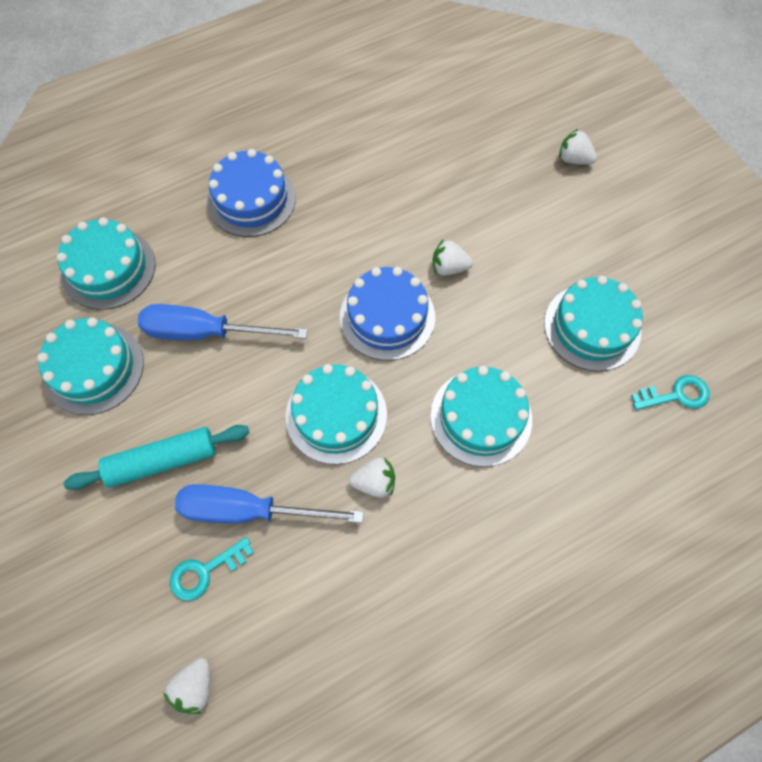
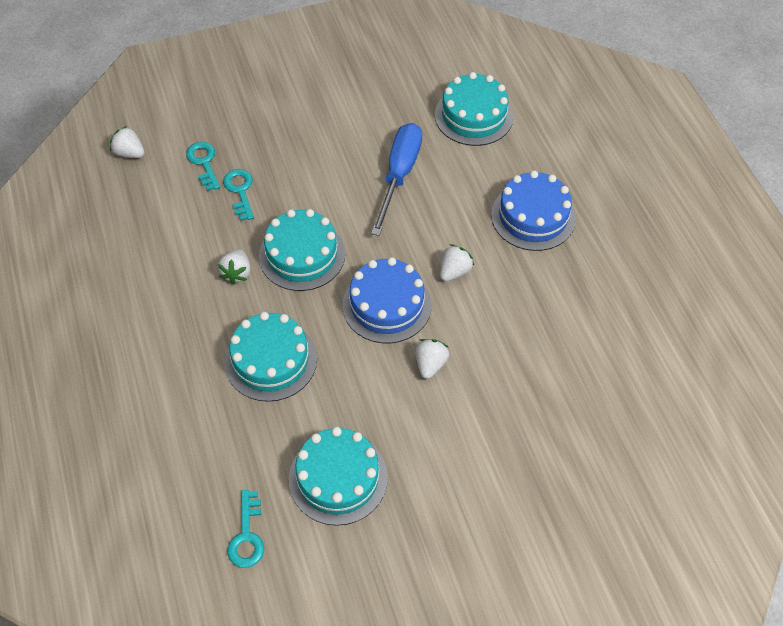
camera: 100 degrees right, 10 degrees down
turquoise cake [37,318,144,415] -> none
turquoise rolling pin [63,425,249,490] -> none
blue screwdriver [175,484,364,524] -> turquoise key [223,169,254,221]
white strawberry [559,129,597,165] -> white strawberry moved to [440,244,474,282]

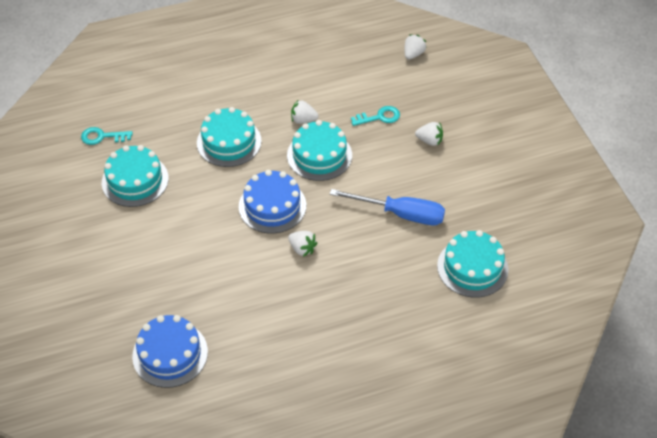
camera: 90 degrees right, 5 degrees down
turquoise key [186,142,220,191] -> none
white strawberry [415,339,449,379] -> white strawberry moved to [415,122,443,146]
blue cake [491,170,576,251] -> blue cake moved to [132,315,208,388]

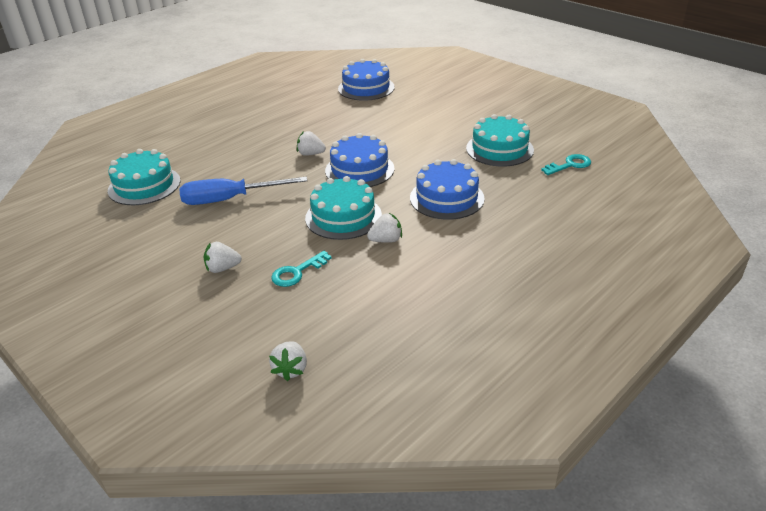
camera: 155 degrees right, 15 degrees down
turquoise cake [197,107,262,167] -> blue cake [410,159,485,220]

